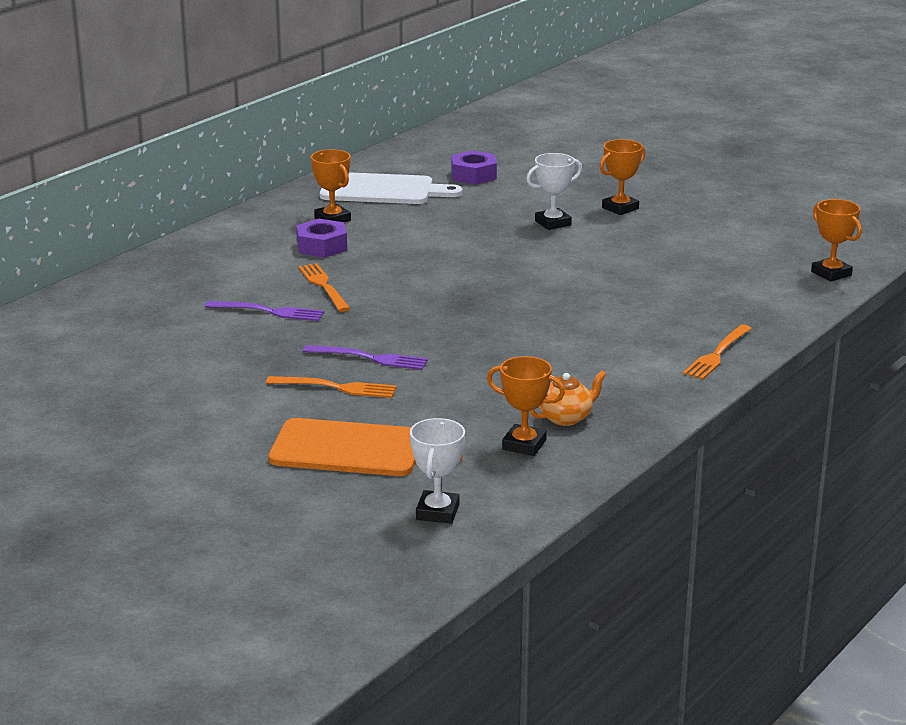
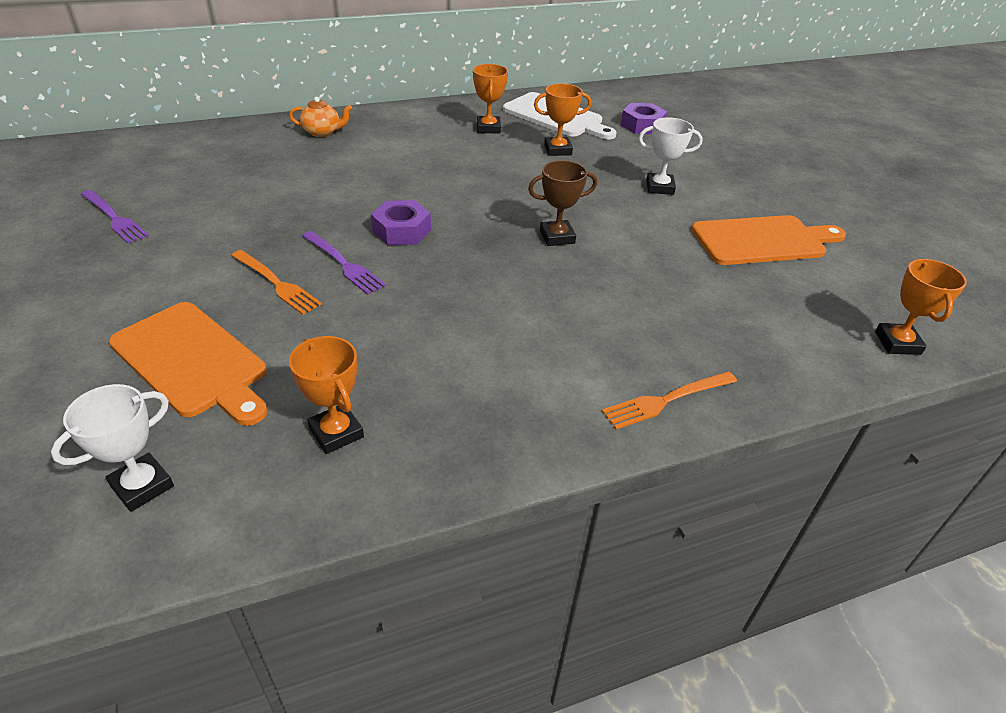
camera: 30 degrees right, 15 degrees up
purple fork [205,301,324,321] -> purple fork moved to [81,190,149,244]
purple nut [296,219,347,258] -> purple nut moved to [371,200,431,245]
orange fork [298,263,350,312] -> none
orange teapot [530,370,606,426] -> orange teapot moved to [289,97,352,137]
orange trophy [600,139,645,215] -> orange trophy moved to [534,83,592,156]
none -> brown trophy [528,160,597,246]
none -> orange cutting board [691,215,846,265]

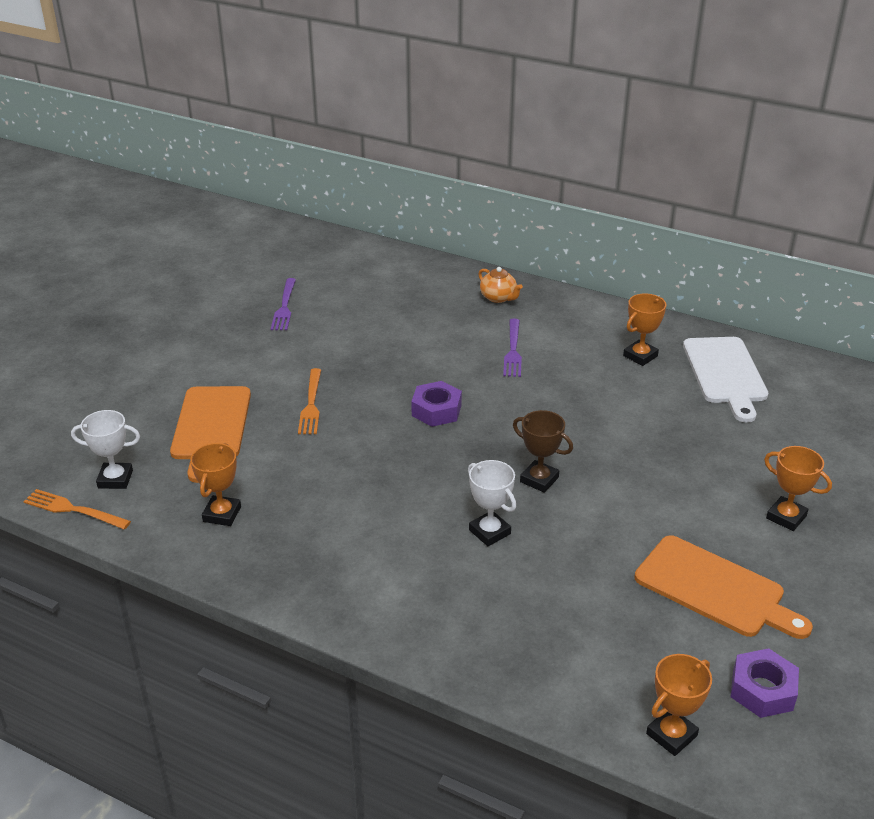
camera: 50 degrees right, 5 degrees down
purple fork [302,231,386,295] -> purple fork moved to [503,319,522,377]
orange trophy [534,83,592,156] -> orange trophy moved to [764,446,832,531]
orange fork [602,371,737,430] -> orange fork moved to [23,489,131,530]
purple nut [621,103,667,134] -> purple nut moved to [731,648,799,718]
white trophy [639,117,703,195] -> white trophy moved to [468,460,516,546]

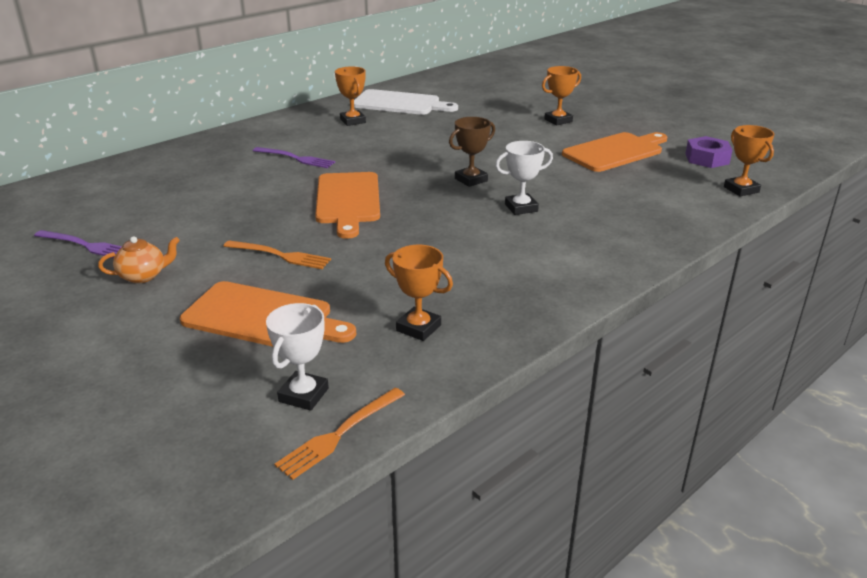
camera: 70 degrees left, 5 degrees down
purple nut [411,381,462,427] -> orange cutting board [315,172,380,239]
orange teapot [478,267,523,303] -> orange teapot moved to [98,236,180,283]

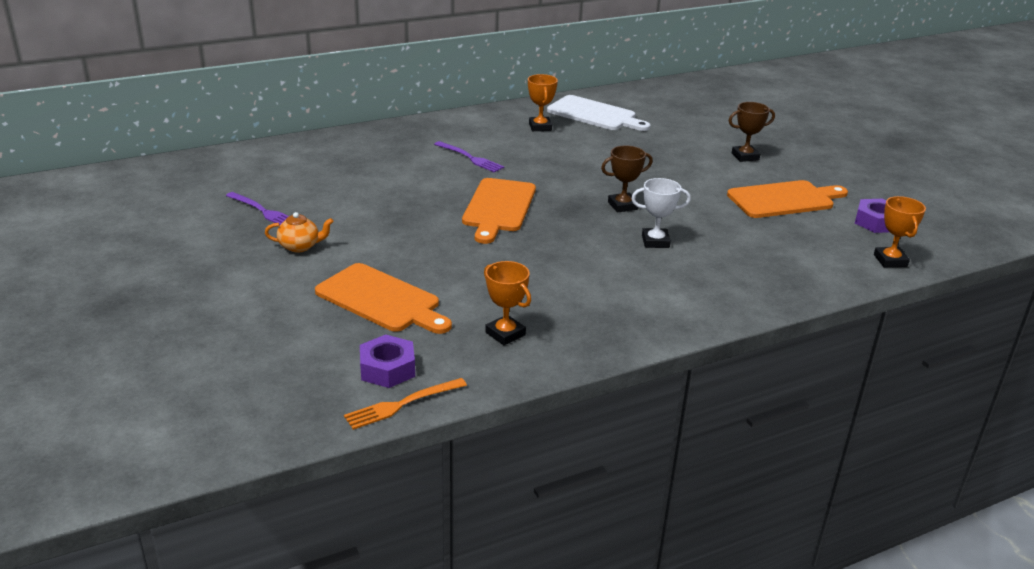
camera: 15 degrees right, 0 degrees up
orange fork [224,240,331,269] -> none
white trophy [266,303,329,411] -> purple nut [360,335,415,388]
orange trophy [542,66,581,125] -> brown trophy [728,102,775,162]

